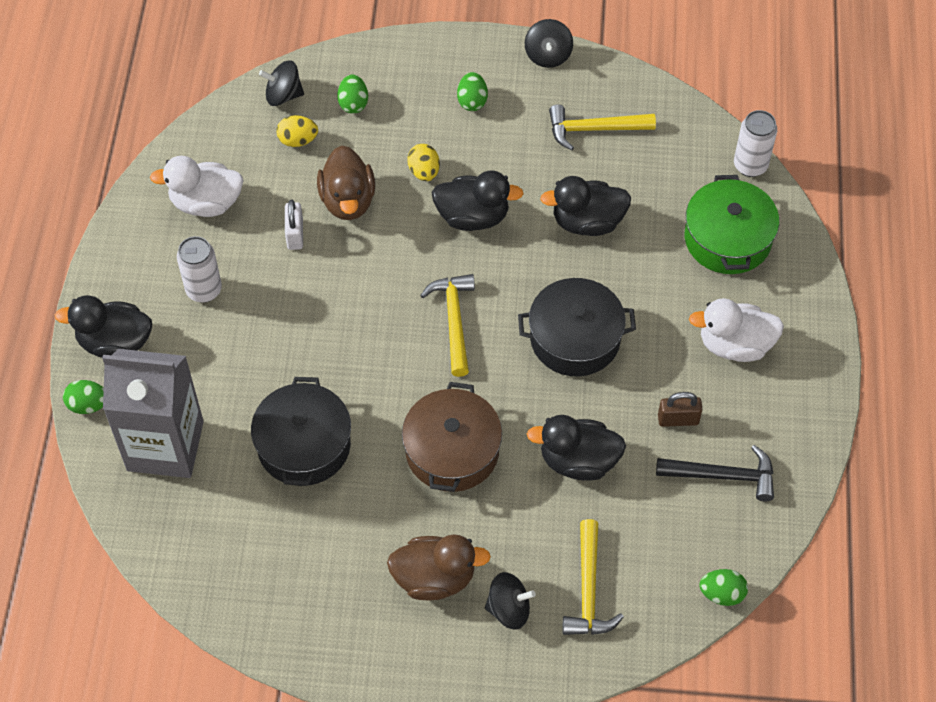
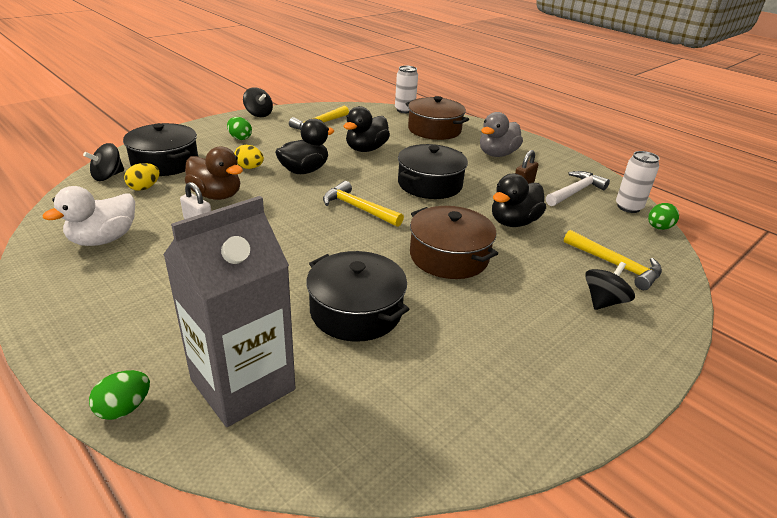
camera: 50 degrees left, 25 degrees down
black duck [55,295,152,358] -> none
white can [177,236,222,303] -> white can moved to [616,151,660,213]
green egg [337,75,368,114] -> black pot [123,123,198,176]
brown duck [387,534,491,601] -> none
black hammer [656,445,774,502] -> white hammer [546,171,610,206]
green pot [685,175,779,274] -> brown pot [406,96,469,140]
white duck [689,298,784,362] -> grey duck [480,112,523,157]

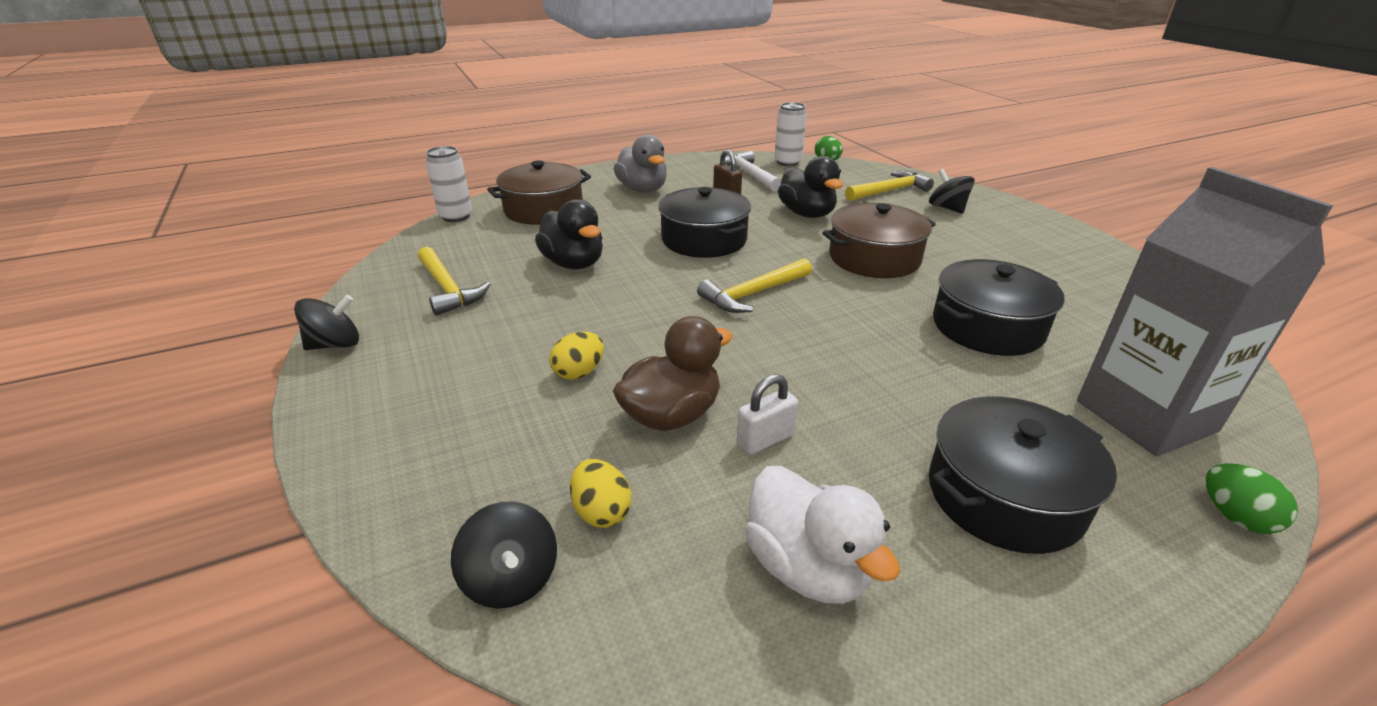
camera: 70 degrees left, 0 degrees up
black pot [123,123,198,176] -> black pot moved to [929,396,1117,554]
green egg [227,117,252,140] -> none
black duck [275,119,334,174] -> none

